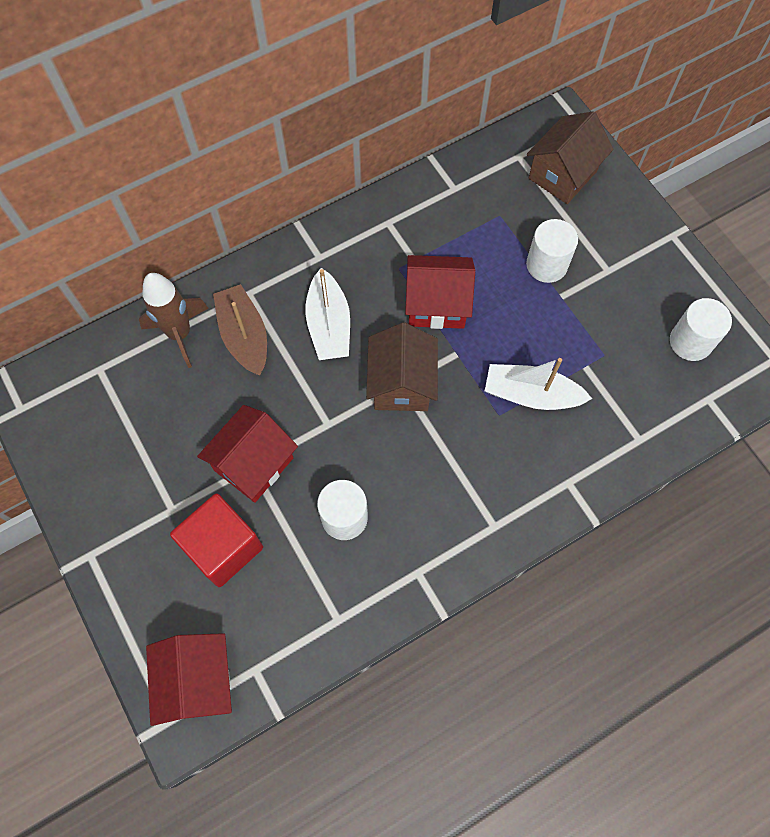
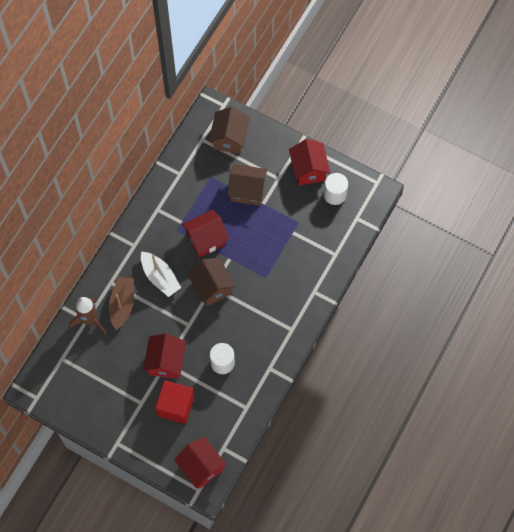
camera: 30 degrees left, 0 degrees up
brown boat [213,284,267,376] -> brown boat turned 60 degrees clockwise [109,277,134,330]
white boat [485,358,592,410] -> none
white cylinder [526,219,578,283] -> brown house [227,164,267,206]
none -> red house [289,139,330,186]

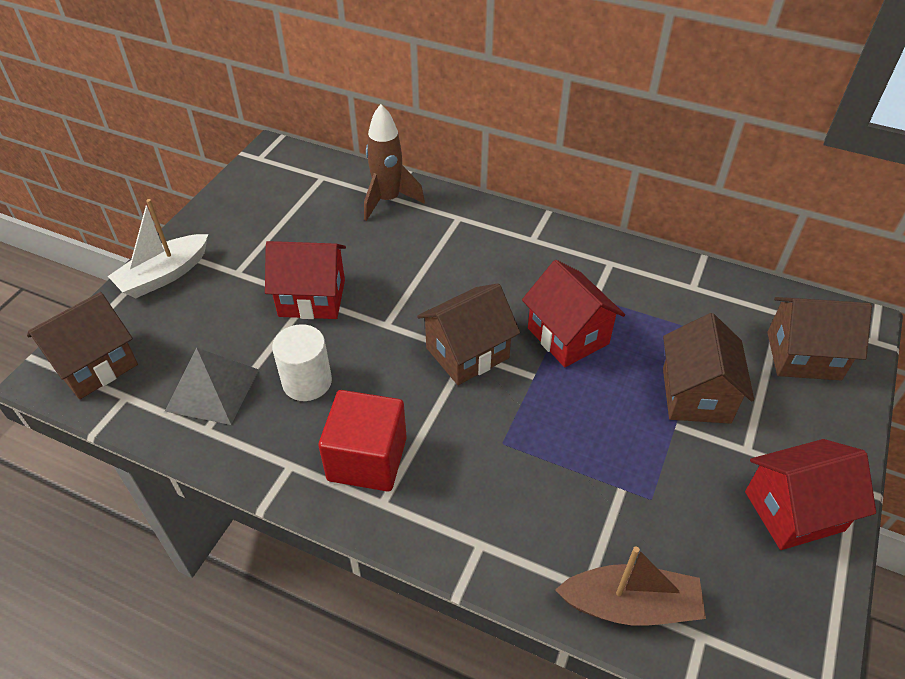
camera: 85 degrees right, 20 degrees down
brown boat [109,277,134,330] -> brown boat moved to [555,547,706,625]
white boat [141,252,181,297] -> white boat moved to [108,199,208,298]
red cube [155,381,195,424] -> red cube moved to [318,390,407,492]
red house [174,437,227,489] -> brown house [27,292,138,399]
white cylinder [324,173,348,205] -> none
none -> grey pyramid [165,348,259,425]

